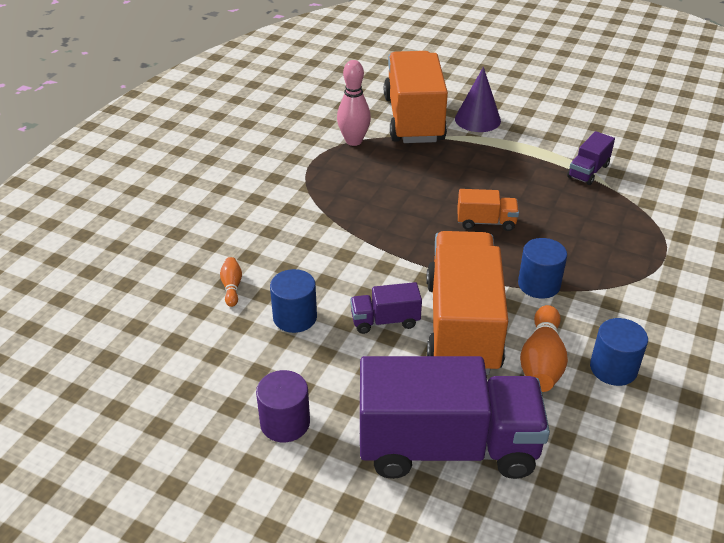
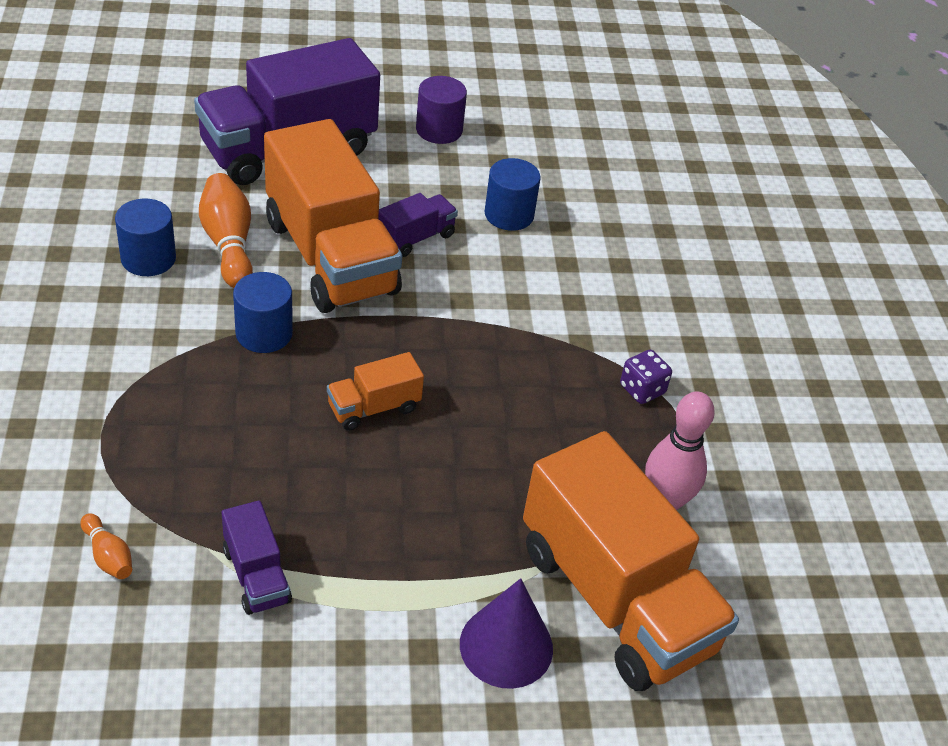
camera: 145 degrees right, 5 degrees up
orange bowling pin [220,257,242,307] -> orange bowling pin moved to [80,513,132,579]
purple truck [567,131,615,185] -> purple truck turned 150 degrees clockwise [222,500,292,615]
none -> purple dice [620,350,672,404]

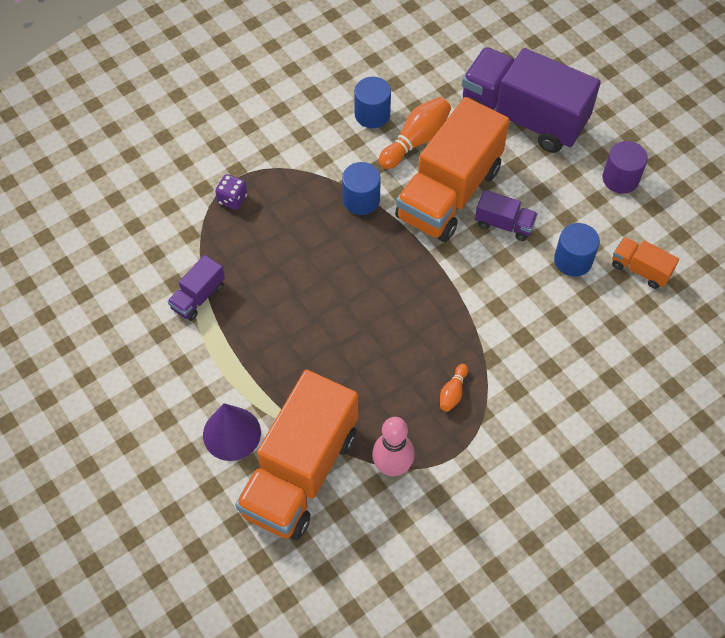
camera: 65 degrees right, 15 degrees up
orange bowling pin [80,513,132,579] -> orange bowling pin moved to [440,364,468,412]
orange truck [327,352,424,431] -> orange truck moved to [612,237,679,289]
purple dice [620,350,672,404] -> purple dice moved to [215,174,247,210]

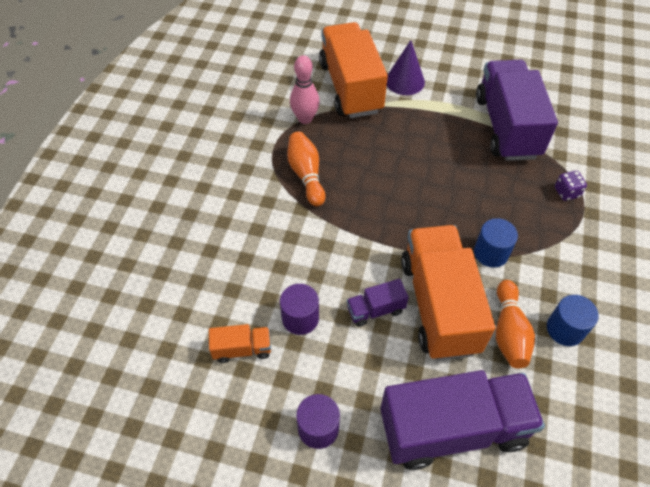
camera: 140 degrees right, 5 degrees down
purple truck [167,255,225,321] -> purple truck [476,60,558,161], size x2.27
orange bowling pin [440,364,468,412] -> orange bowling pin [287,132,326,206], size x1.88
blue cylinder [554,223,600,276] -> purple cylinder [280,284,319,335]

